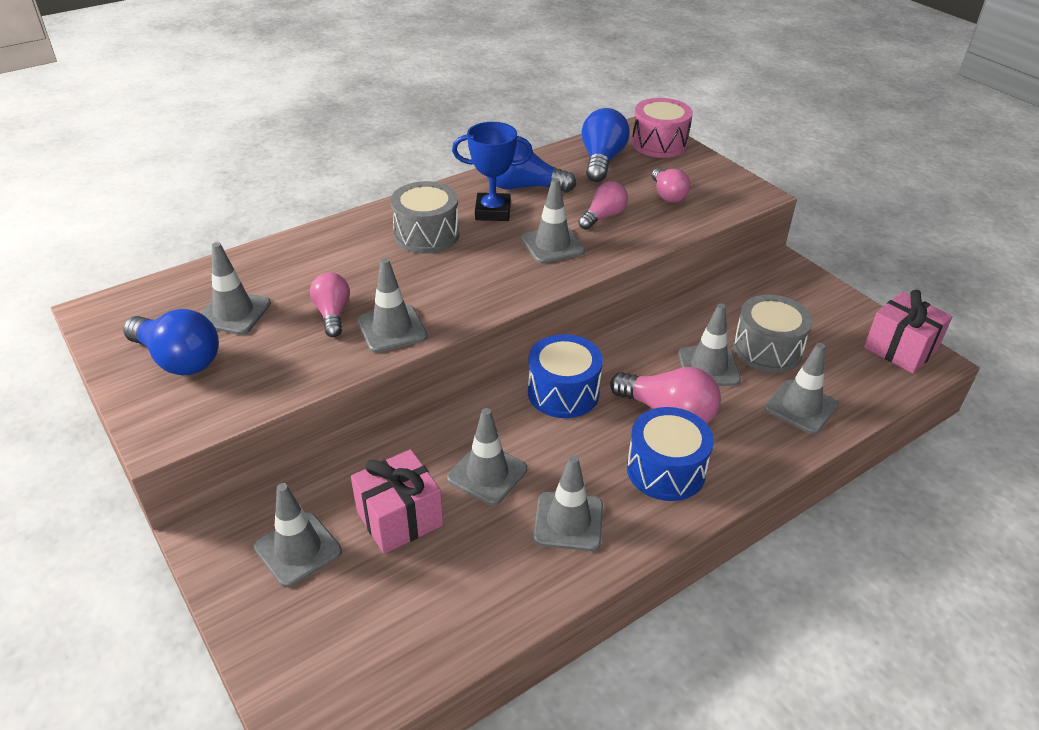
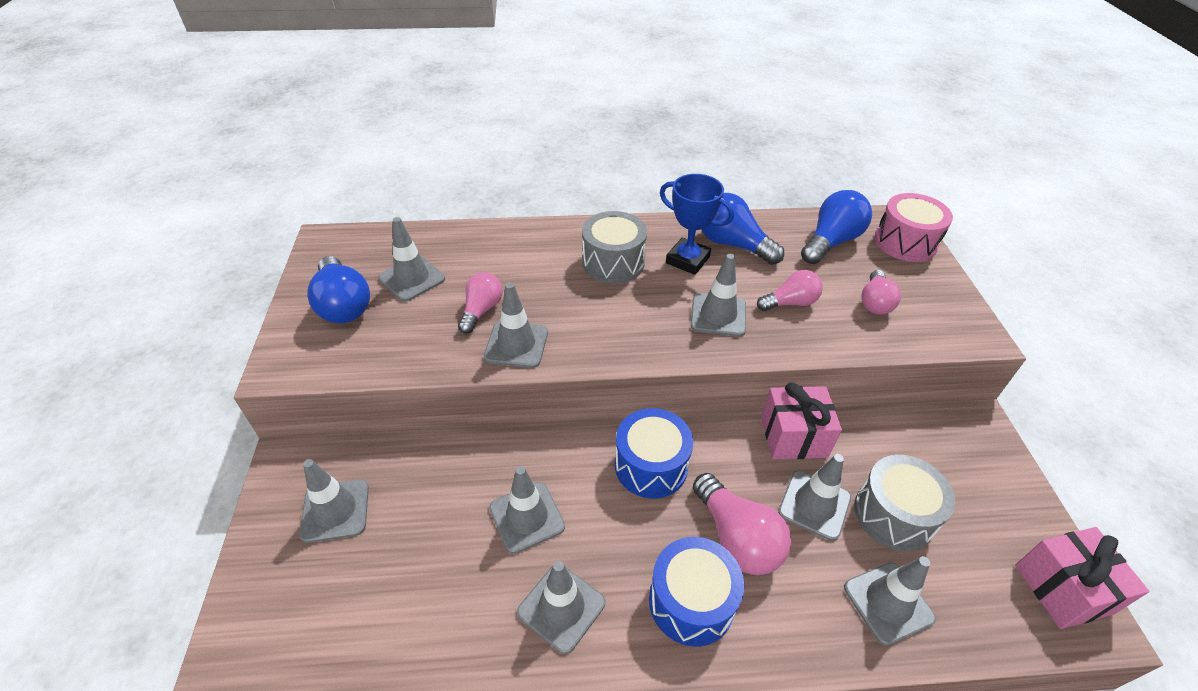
camera: 30 degrees right, 5 degrees up
pink gift [351,449,443,554] -> pink gift moved to [761,382,842,459]

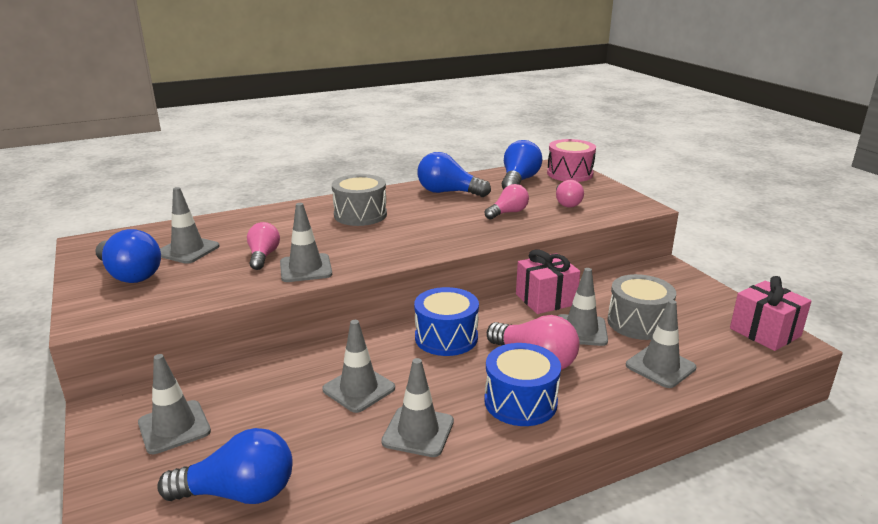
camera: 20 degrees left, 20 degrees down
blue trophy [660,174,734,275] -> none
grey traffic cone [691,254,746,337] -> none
none -> blue light bulb [157,428,293,504]

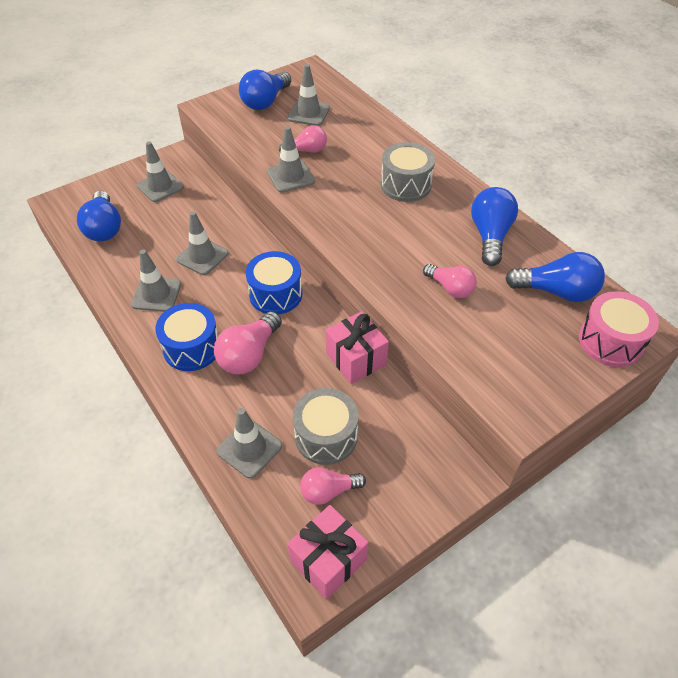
camera: 80 degrees right, 25 degrees up
pink light bulb [556,180,584,208] -> pink light bulb moved to [300,467,366,505]
grey traffic cone [558,268,608,346] -> none

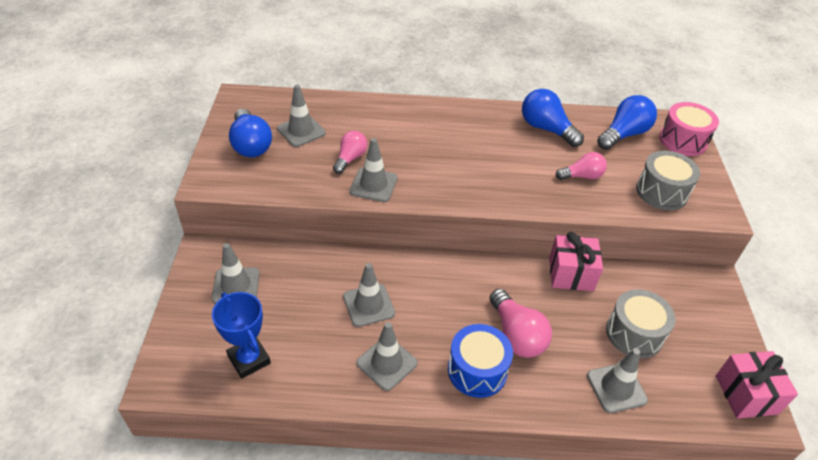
camera: 55 degrees left, 5 degrees down
blue light bulb [77,191,121,242] -> blue trophy [212,292,271,379]
blue drum [246,251,302,314] -> none
pink light bulb [300,467,366,505] -> none
grey drum [381,142,435,202] -> grey drum moved to [636,151,700,210]

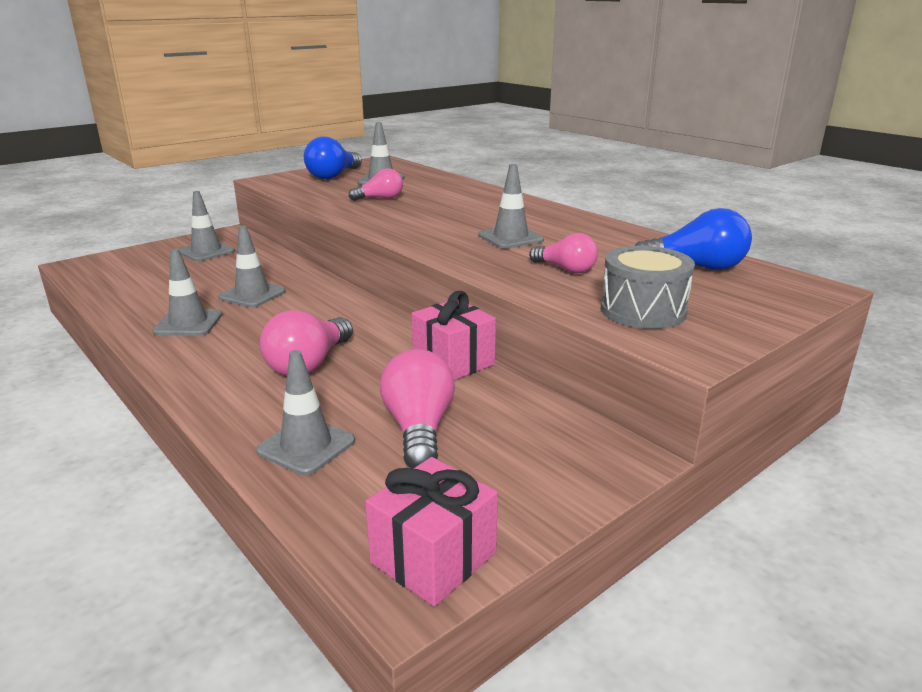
camera: 50 degrees right, 20 degrees down
blue trophy [212,292,271,379] -> none
grey traffic cone [349,138,398,202] -> grey traffic cone moved to [478,164,544,249]
blue drum [448,324,513,398] -> none
blue light bulb [522,89,584,147] -> none
grey drum [606,289,676,358] -> pink light bulb [380,349,455,469]
pink drum [659,102,719,156] -> none

